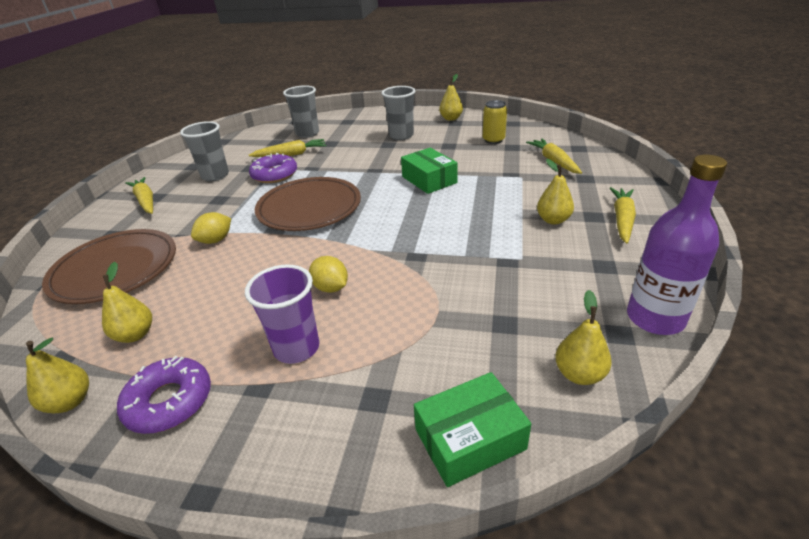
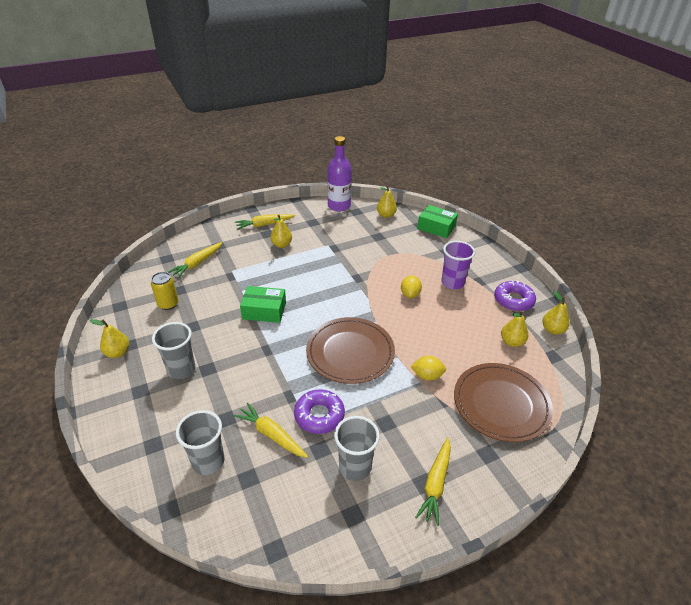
camera: 130 degrees left, 5 degrees up
green box [401,148,457,194] -> green box turned 75 degrees clockwise [240,286,286,323]

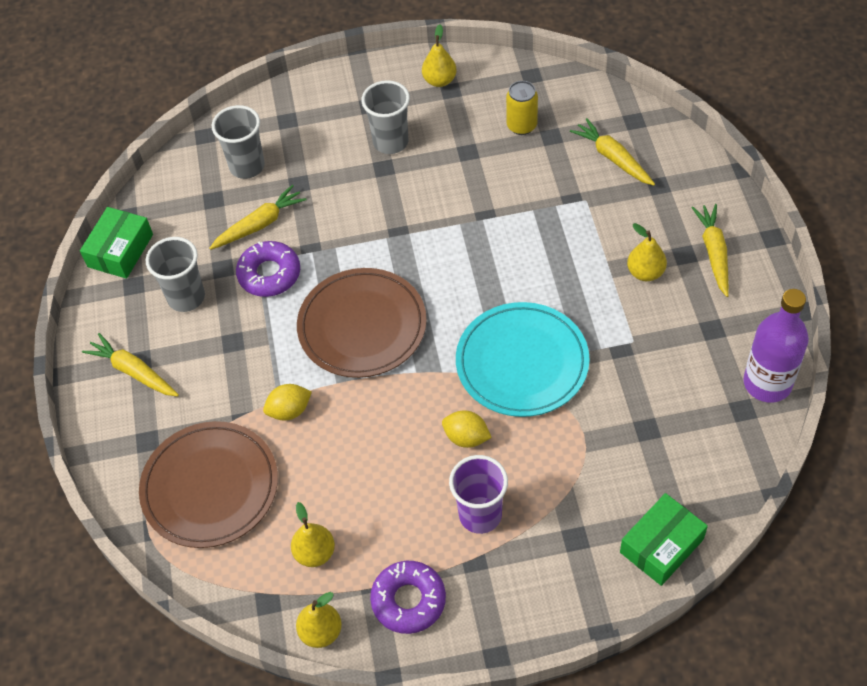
camera: 110 degrees right, 15 degrees up
green box [240,286,286,323] -> green box moved to [80,207,153,279]
yellow pear [377,186,397,218] -> none
yellow lemon [410,356,446,381] -> yellow lemon turned 45 degrees clockwise [263,384,312,421]
none -> turquoise plate [456,302,590,417]

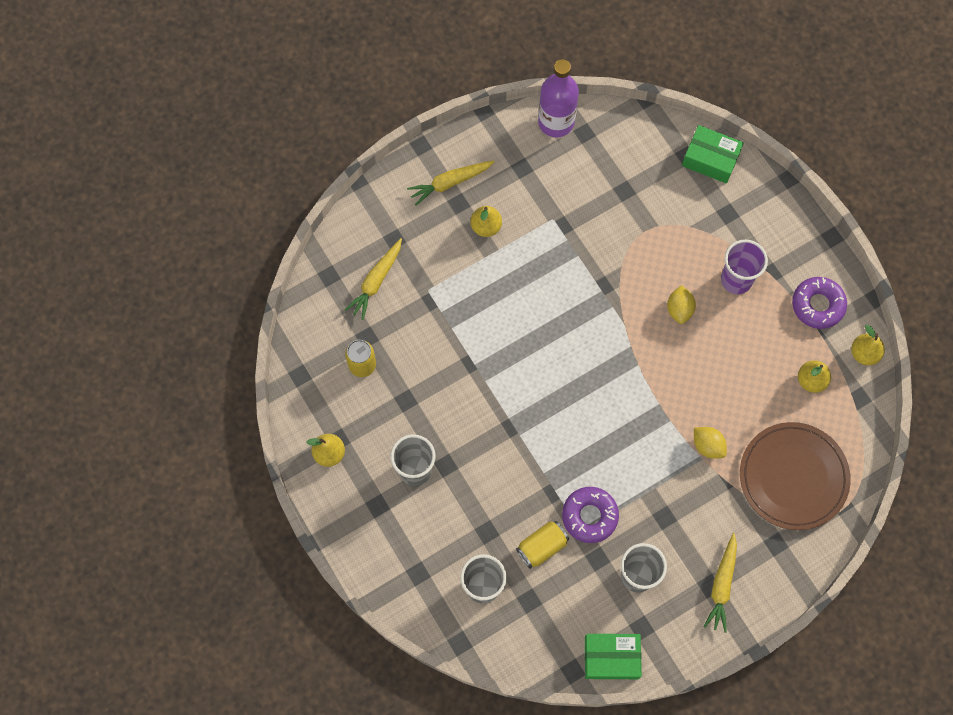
camera: 115 degrees left, 15 degrees up
yellow carrot [209,185,306,250] -> yellow can [516,521,569,569]
brown plate [297,268,427,378] -> none
turquoise plate [456,302,590,417] -> none

